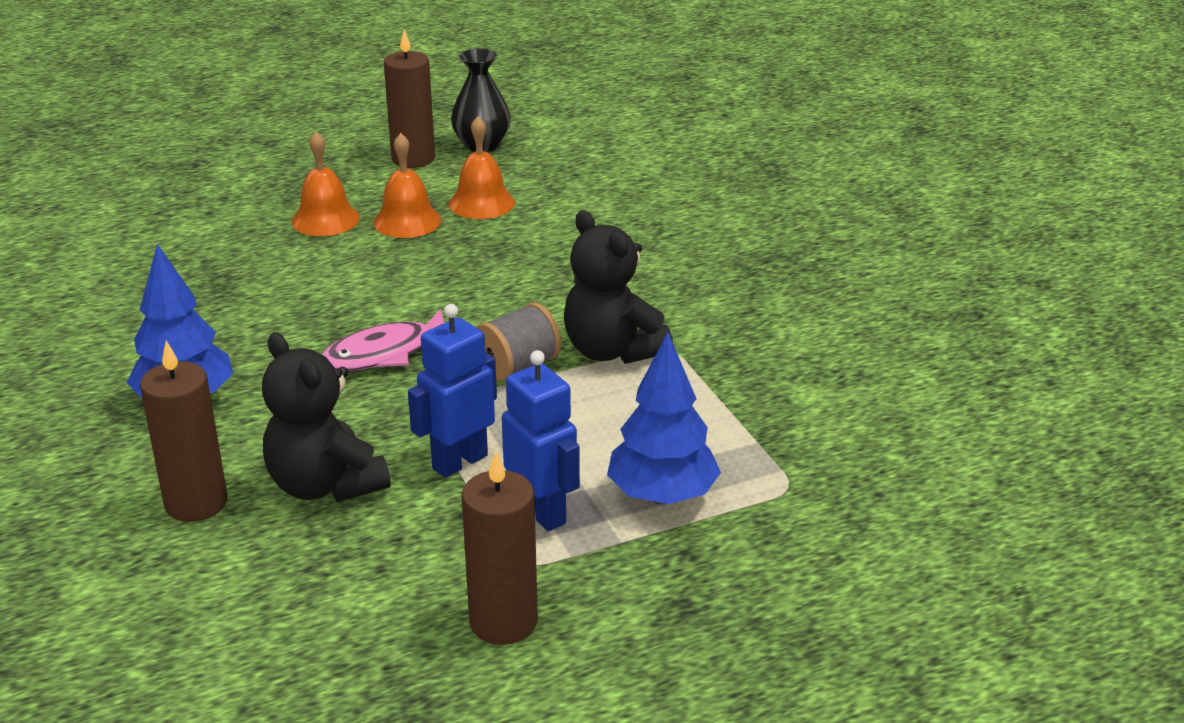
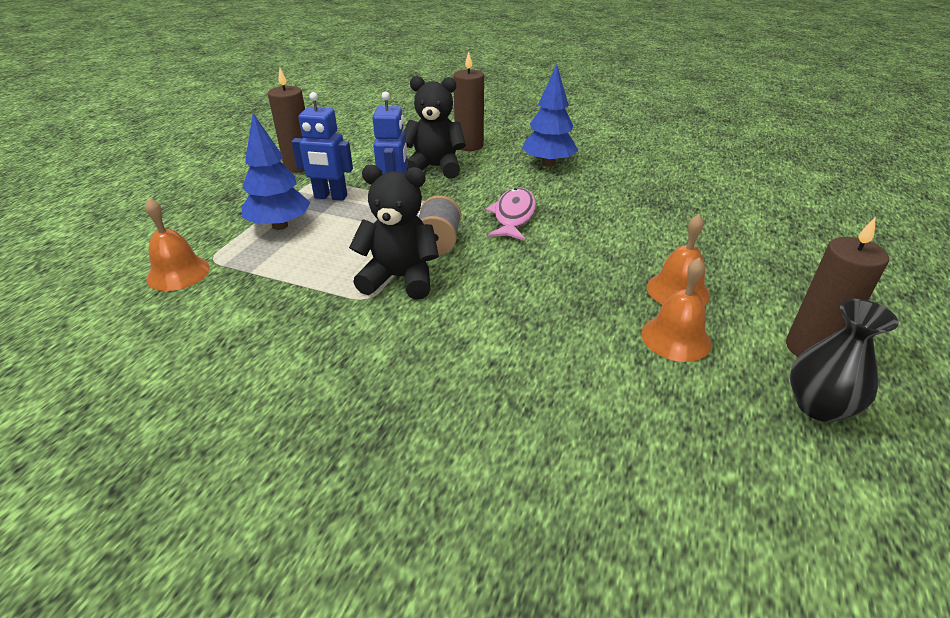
camera: 135 degrees right, 5 degrees up
orange bell [292,131,360,236] -> orange bell moved to [145,198,210,291]

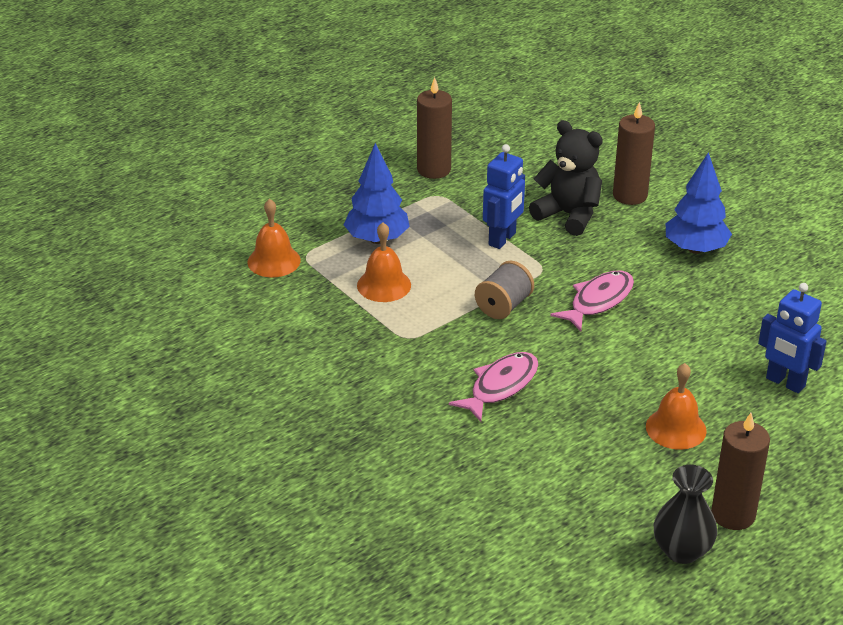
camera: 30 degrees right, 0 degrees up
blue robot [292,92,353,201] -> blue robot moved to [758,283,827,393]
black teddy bear [349,164,439,300] -> none
orange bell [641,257,712,362] -> orange bell moved to [357,222,411,302]
none -> pink fish [449,352,539,422]

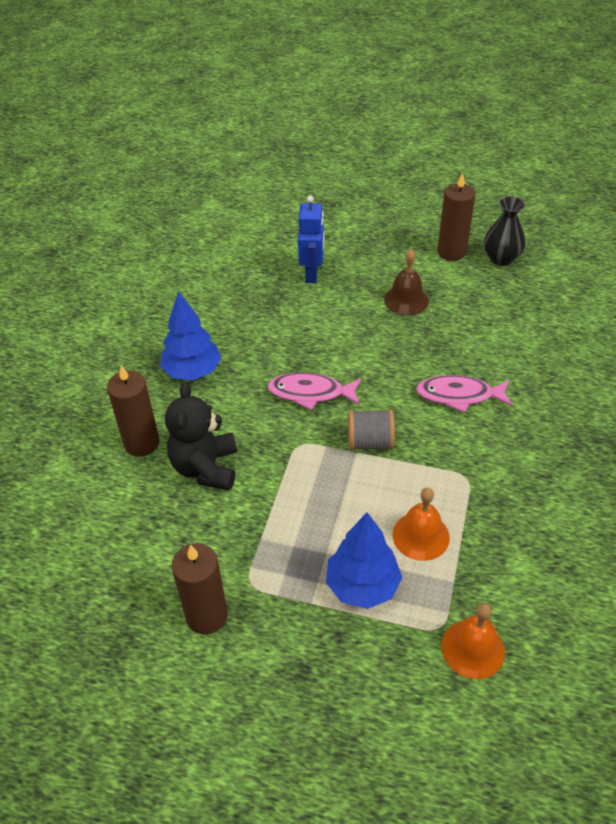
camera: 125 degrees left, 10 degrees up
blue robot [483,144,525,249] -> none
orange bell [646,363,707,450] -> brown bell [384,249,429,315]

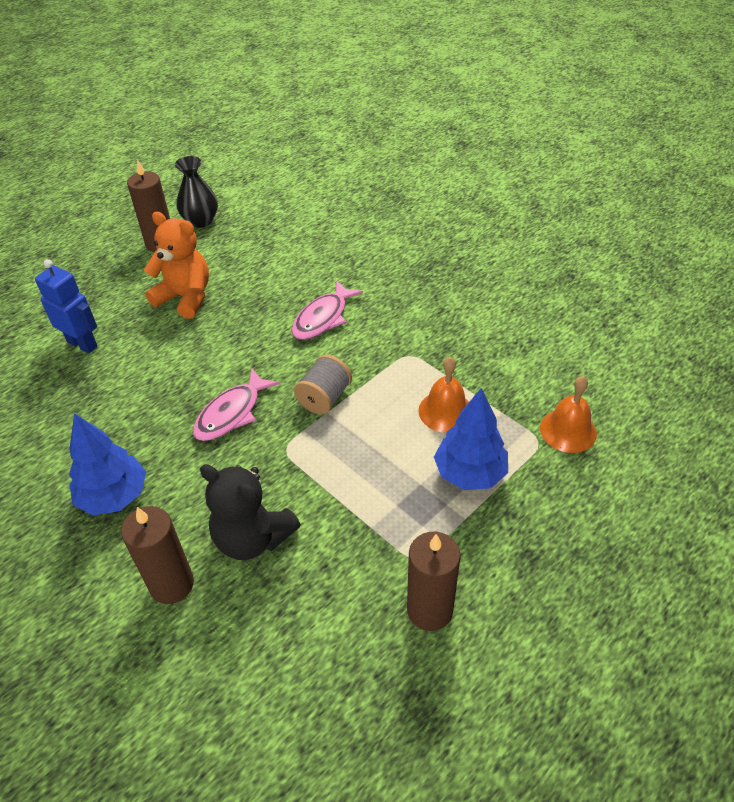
camera: 60 degrees left, 0 degrees up
brown bell [384,249,429,315] -> orange teddy bear [144,212,209,319]

